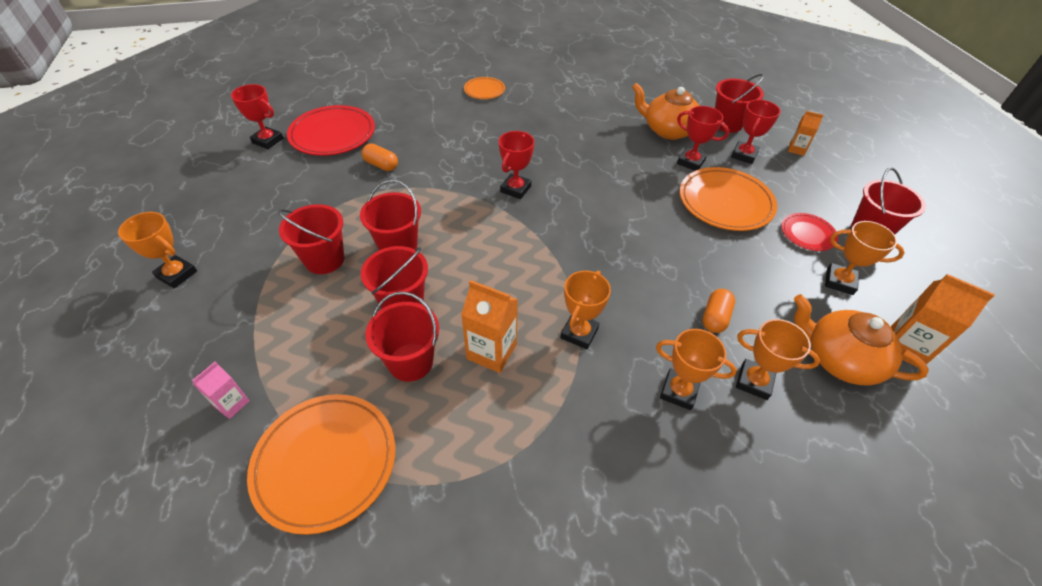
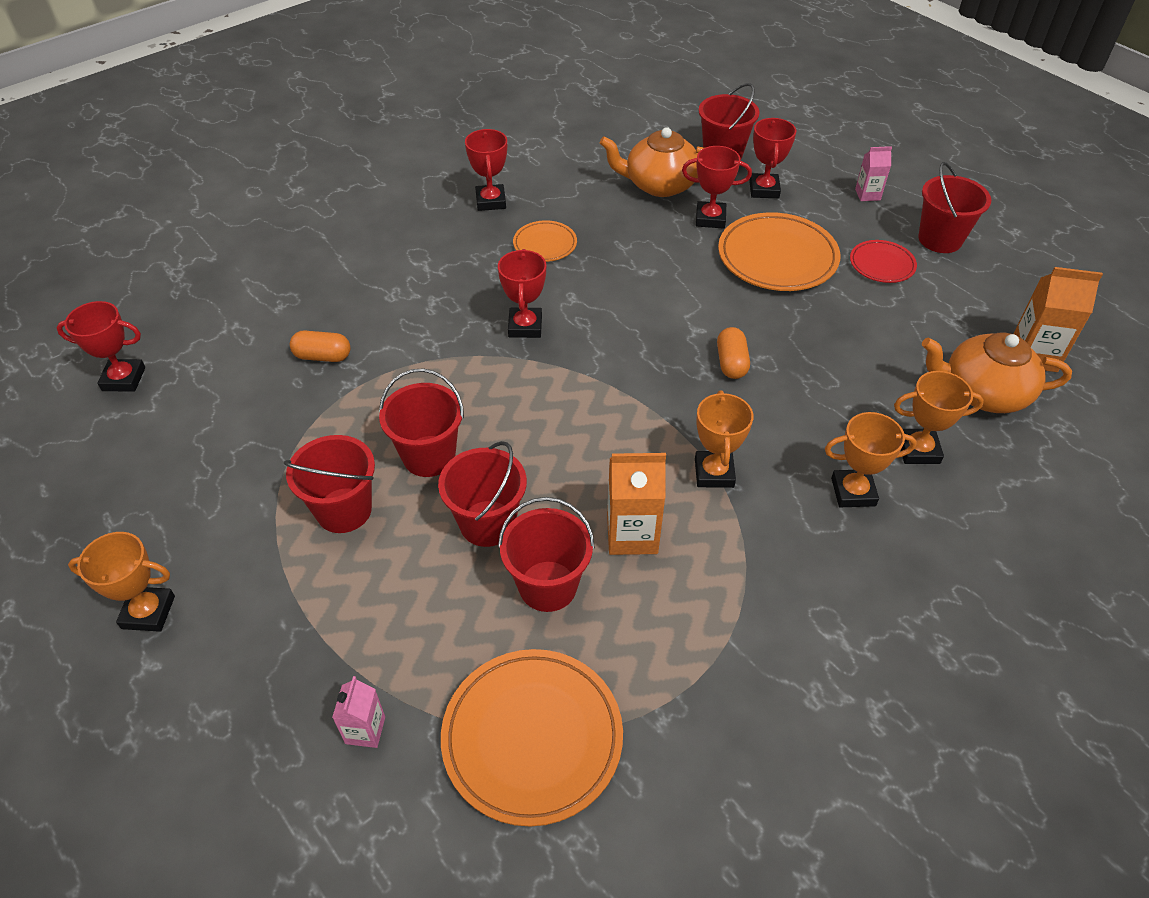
camera: 25 degrees left, 0 degrees up
red plate [287,105,375,156] -> none
orange plate [464,77,505,99] -> orange plate moved to [513,220,577,262]
orange capsule [703,289,735,333] -> orange capsule moved to [717,327,750,379]
orange carton [788,111,824,156] -> none
orange trophy [825,221,904,295] -> none
none -> red trophy [465,129,507,211]
none -> pink carton [855,146,892,201]

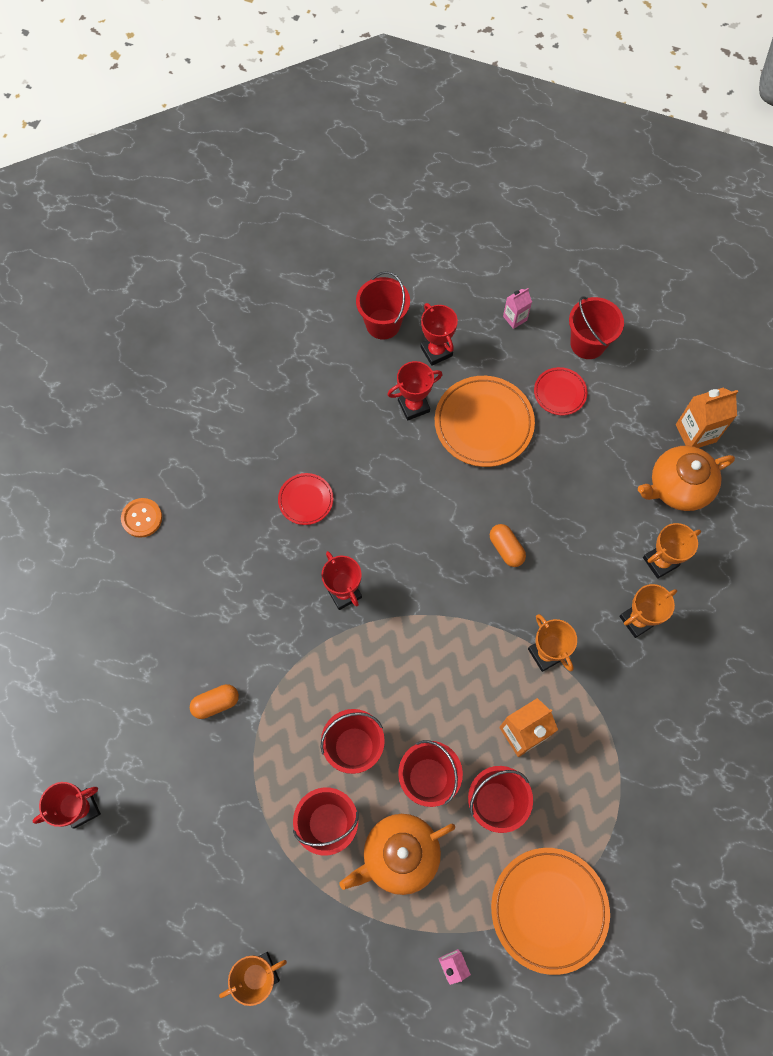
camera: 30 degrees left, 20 degrees up
red trophy [465,129,507,211] -> none
orange plate [513,220,577,262] -> red plate [278,473,333,525]
orange teapot [600,127,705,197] -> orange teapot moved to [340,814,455,895]
none -> orange button [121,498,162,538]

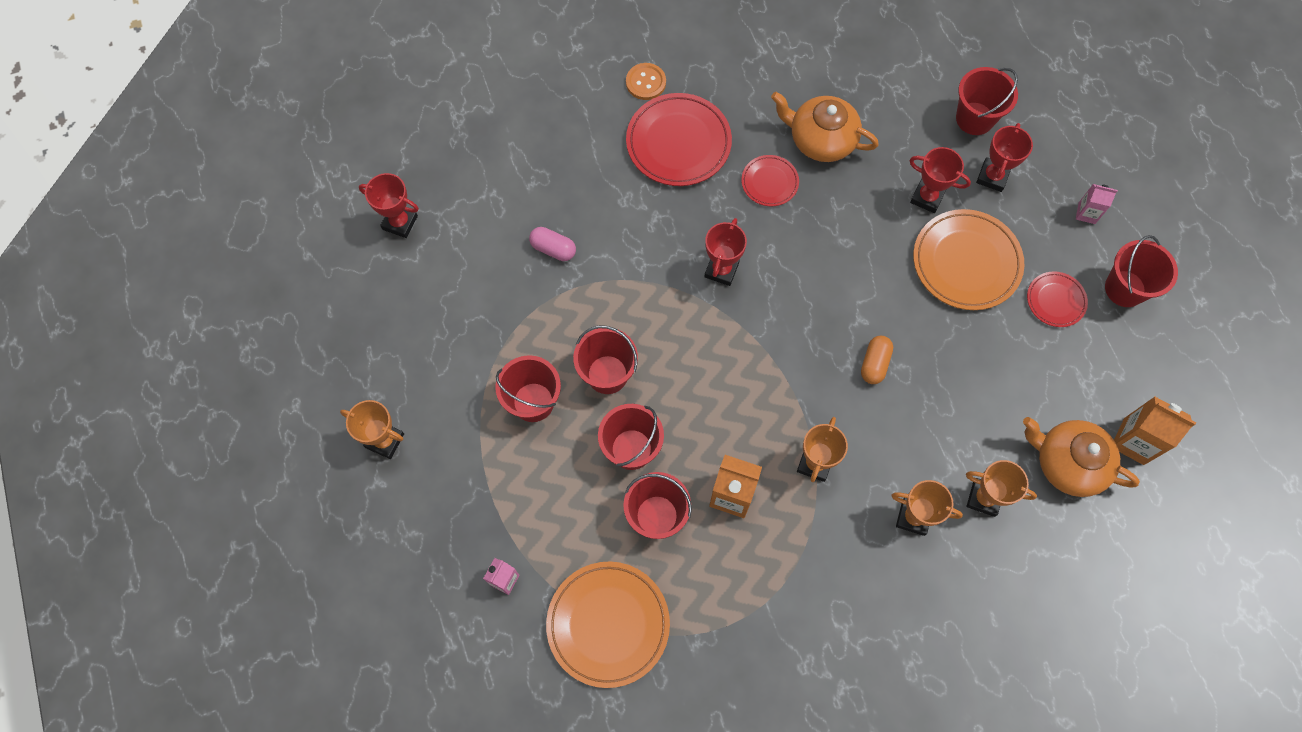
camera: 50 degrees right, 0 degrees up
orange capsule [190,684,239,719] -> pink capsule [529,227,576,261]
orange teapot [340,814,455,895] -> orange teapot moved to [771,92,879,162]
none -> red plate [626,93,732,186]

